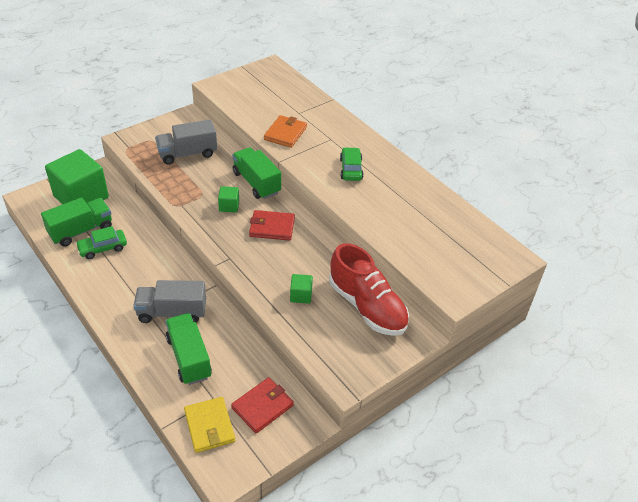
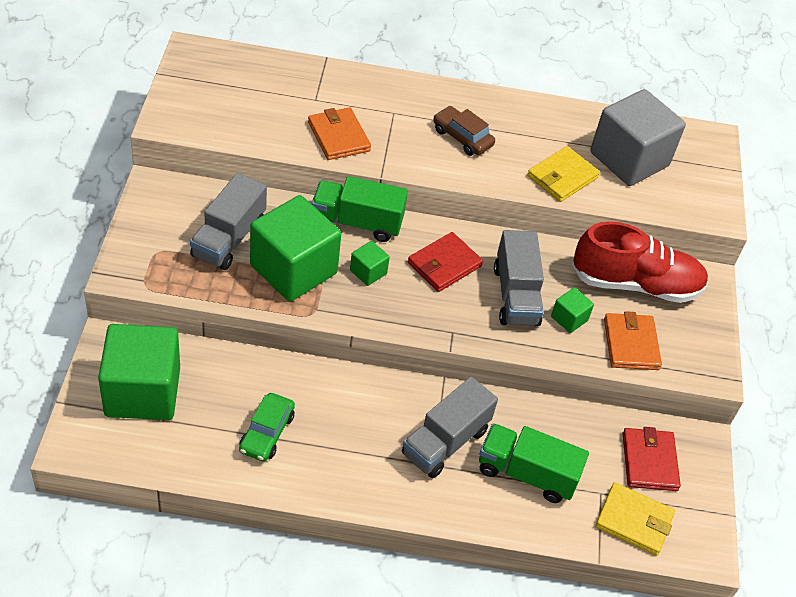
camera: 50 degrees left, 5 degrees up
green truck [41,197,112,247] -> none
green car [340,147,364,181] -> brown car [433,106,495,156]
none -> green cube [250,195,341,302]
none -> grey truck [494,230,544,326]
none -> yellow wallet [527,146,600,202]
none -> grey cube [590,89,686,186]
none -> orange wallet [604,311,662,370]

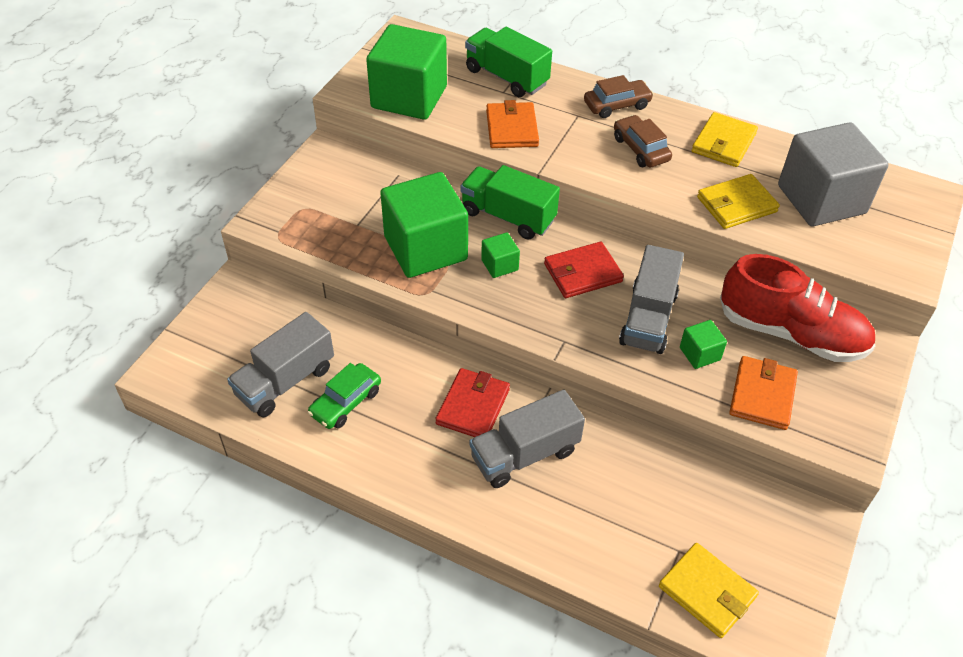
camera: 25 degrees right, 0 degrees up
green cube [98,324,180,420] -> green cube moved to [366,24,447,120]
grey truck [190,173,267,270] -> grey truck moved to [227,312,334,417]
green truck [479,423,589,503] -> green truck moved to [465,27,552,97]
red wallet [623,427,681,491] -> red wallet moved to [435,368,510,437]
none -> brown car [584,75,654,118]
none -> yellow wallet [692,112,758,167]

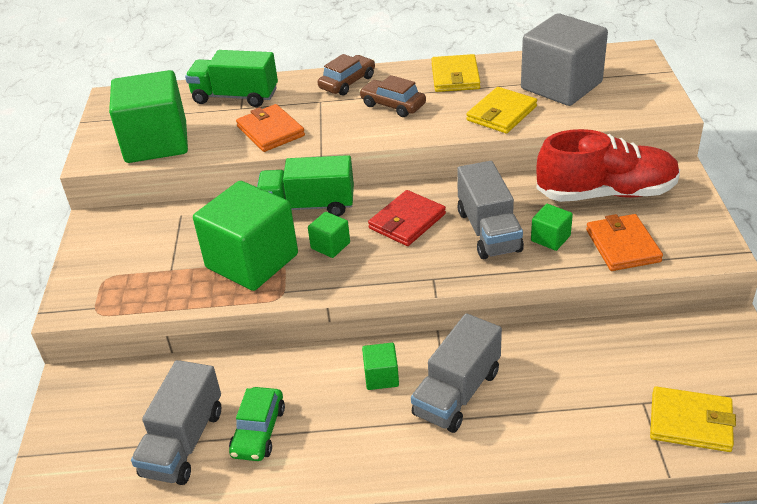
camera: 25 degrees left, 10 degrees down
red wallet [435,368,510,437] -> green cube [362,343,399,390]

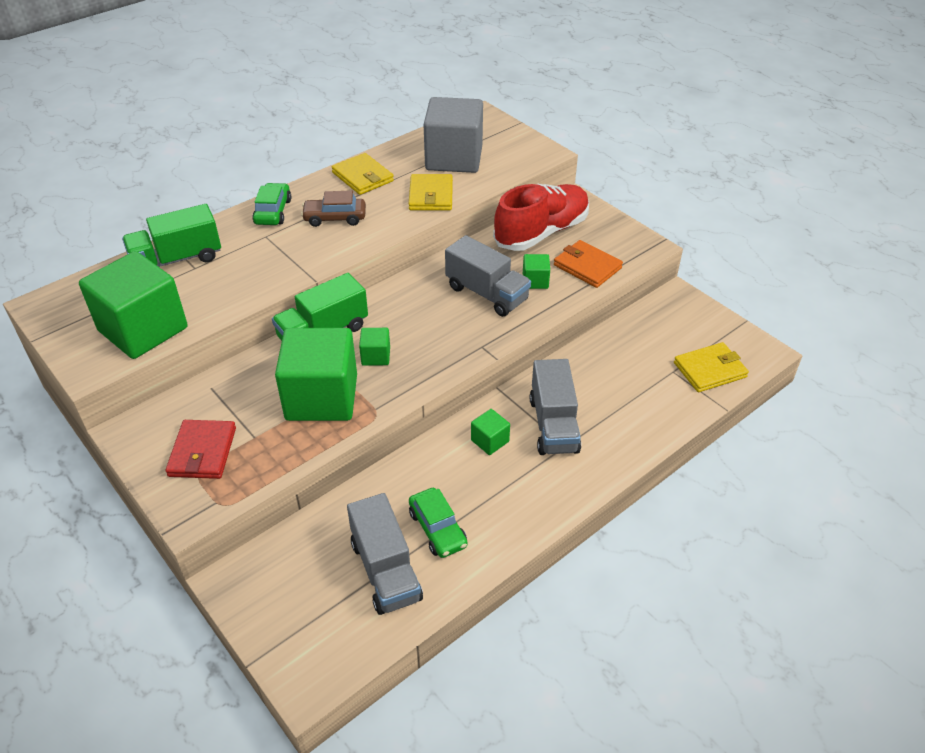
camera: 40 degrees left, 5 degrees up
orange wallet [236,104,305,152] -> none
brown car [318,54,375,96] -> green car [252,183,291,225]
red wallet [368,190,446,246] -> red wallet moved to [165,420,236,479]

